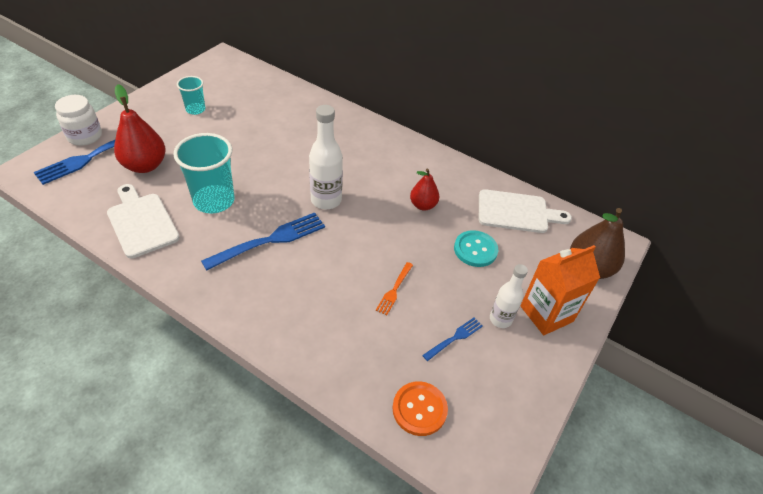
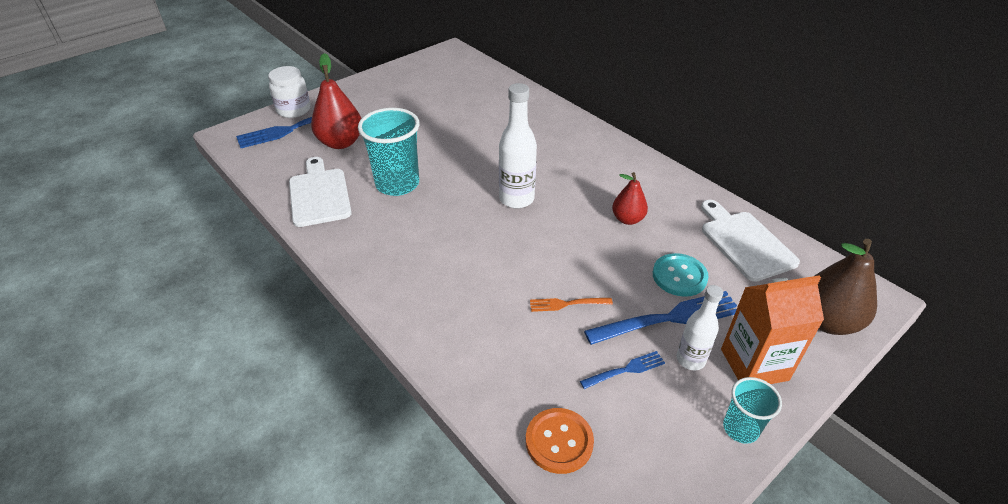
camera: 20 degrees right, 5 degrees down
turquoise cup [177,76,206,115] -> turquoise cup moved to [723,377,782,444]
blue fork [201,212,325,271] -> blue fork moved to [584,291,737,345]
orange fork [376,262,413,315] -> orange fork turned 45 degrees clockwise [530,298,613,312]
white cutting board [479,189,572,233] -> white cutting board turned 135 degrees counterclockwise [701,200,800,282]

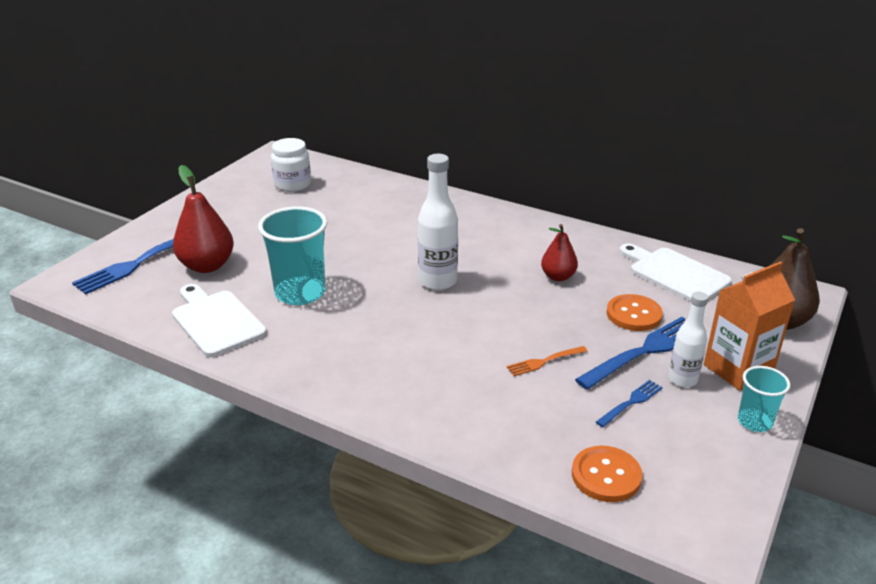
camera: 20 degrees left, 10 degrees down
white jar [268,66,311,118] -> white jar moved to [271,138,311,192]
turquoise button [653,253,709,297] -> orange button [607,294,663,331]

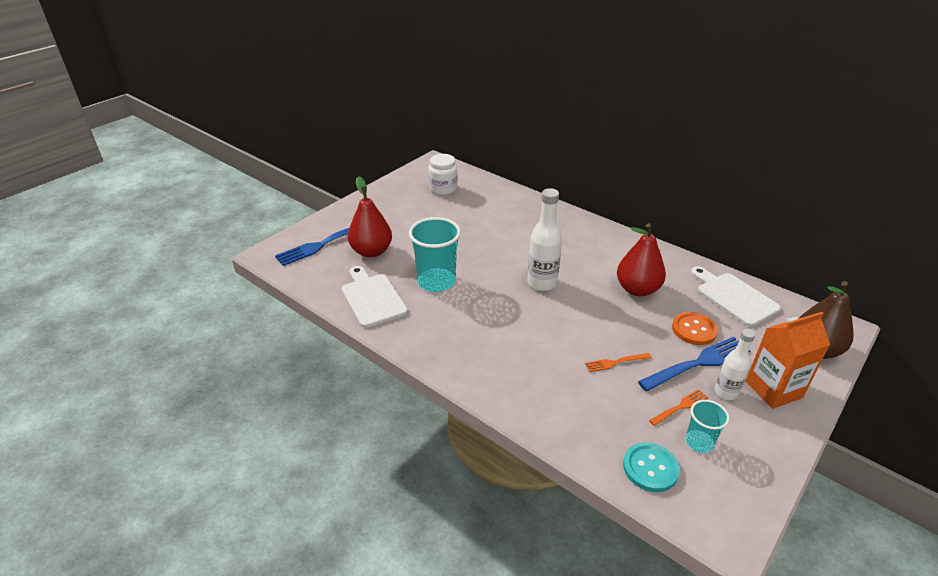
camera: 10 degrees right, 5 degrees up
red pear [541,224,578,281] -> red pear [617,223,666,296], size x1.64
orange button [572,446,642,502] -> turquoise button [623,442,680,492]
blue fork [596,380,663,427] -> orange fork [649,389,708,426]
turquoise cup [738,366,790,432] -> turquoise cup moved to [686,400,730,453]

